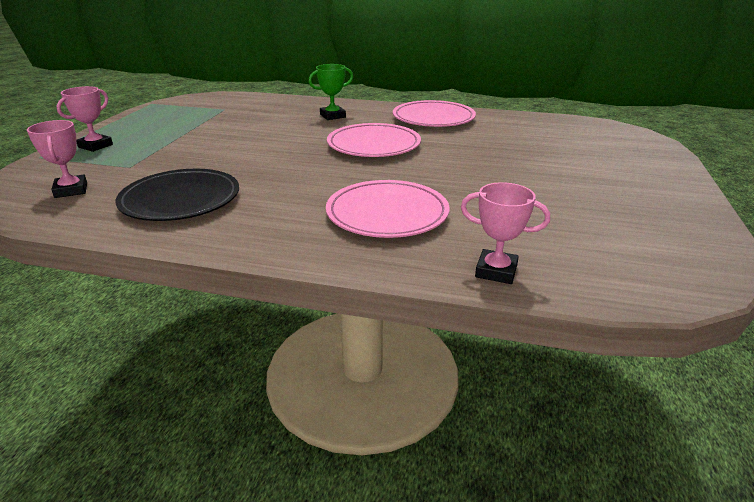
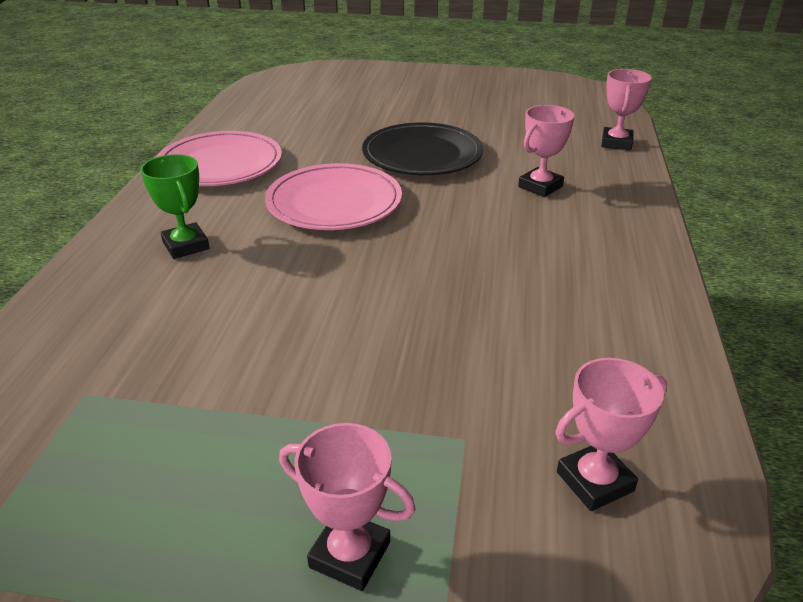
camera: 95 degrees left, 5 degrees up
black plate [116,169,239,221] -> black plate moved to [362,122,484,175]
pink plate [326,180,449,238] -> pink trophy [518,105,574,197]

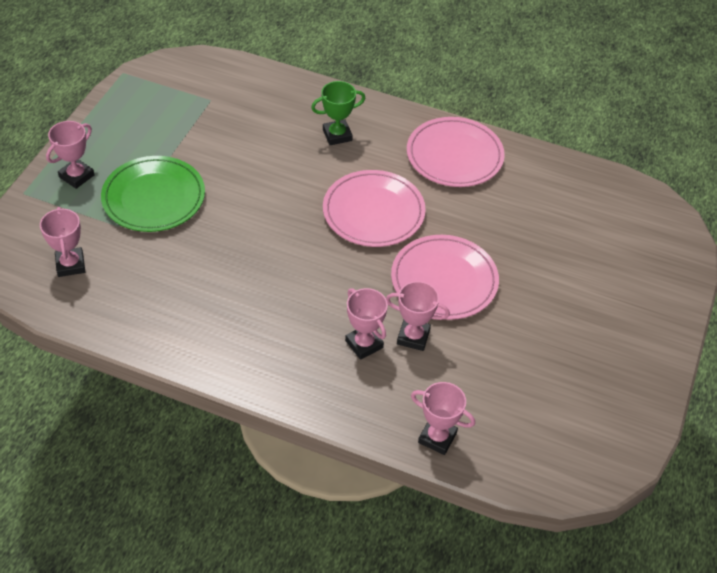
camera: 100 degrees right, 15 degrees up
black plate [362,122,484,175] -> pink plate [391,235,499,320]
none -> green plate [101,156,205,232]
none -> pink trophy [386,281,450,351]

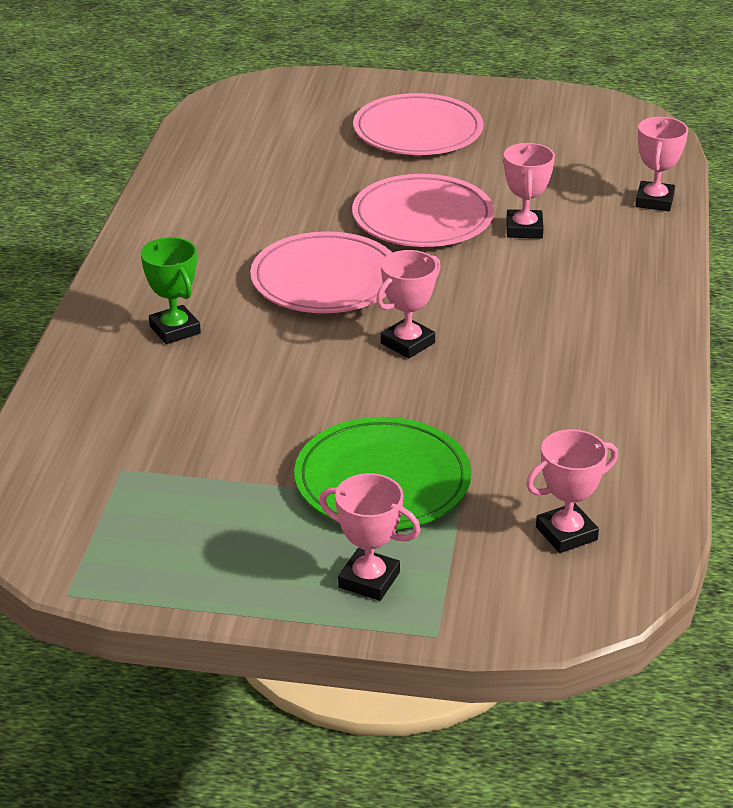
camera: 100 degrees left, 15 degrees down
pink trophy [345,288,388,360] -> pink trophy moved to [376,250,441,358]
pink plate [407,117,505,187] -> pink plate moved to [353,93,484,155]

